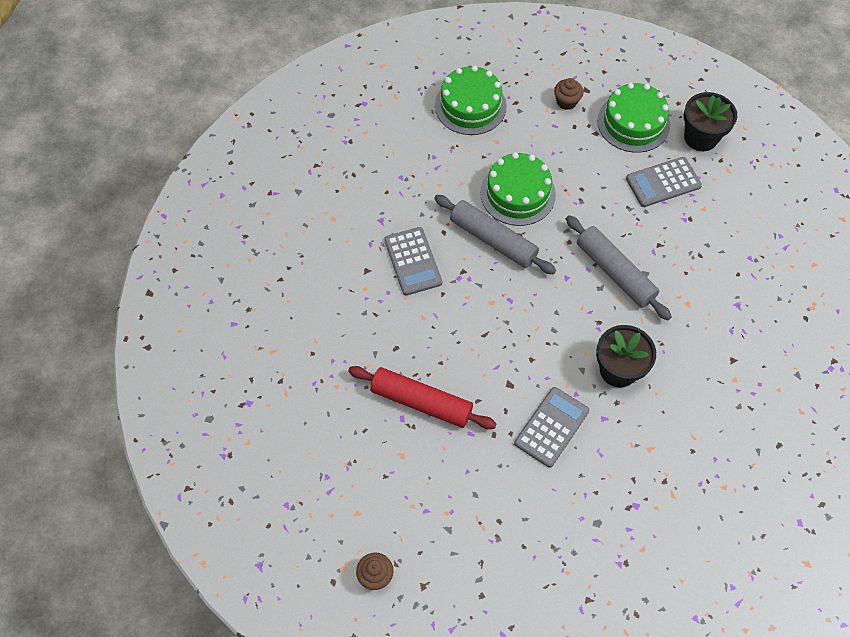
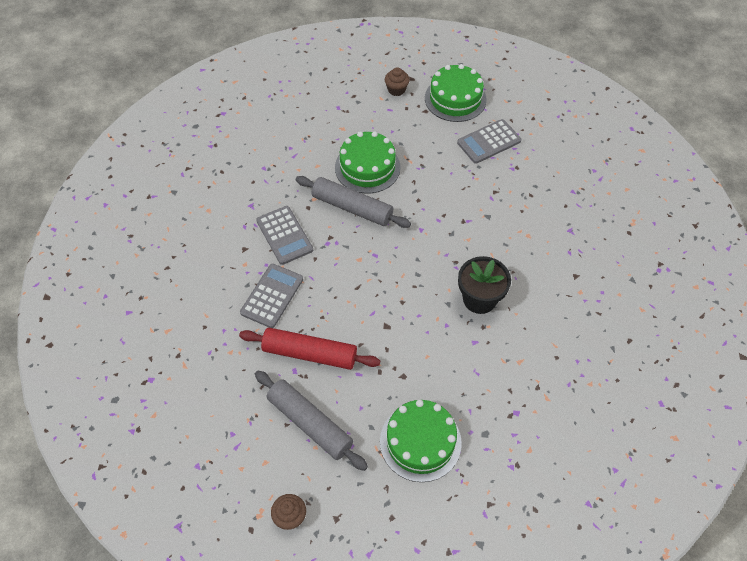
camera: 10 degrees left, 5 degrees down
green cake [435,65,507,135] -> green cake moved to [380,400,462,482]
grey calculator [514,387,590,468] -> grey calculator moved to [240,264,303,328]
grey rolling pin [566,215,672,320] -> grey rolling pin moved to [255,370,368,471]
black flower pot [684,92,737,151] -> none

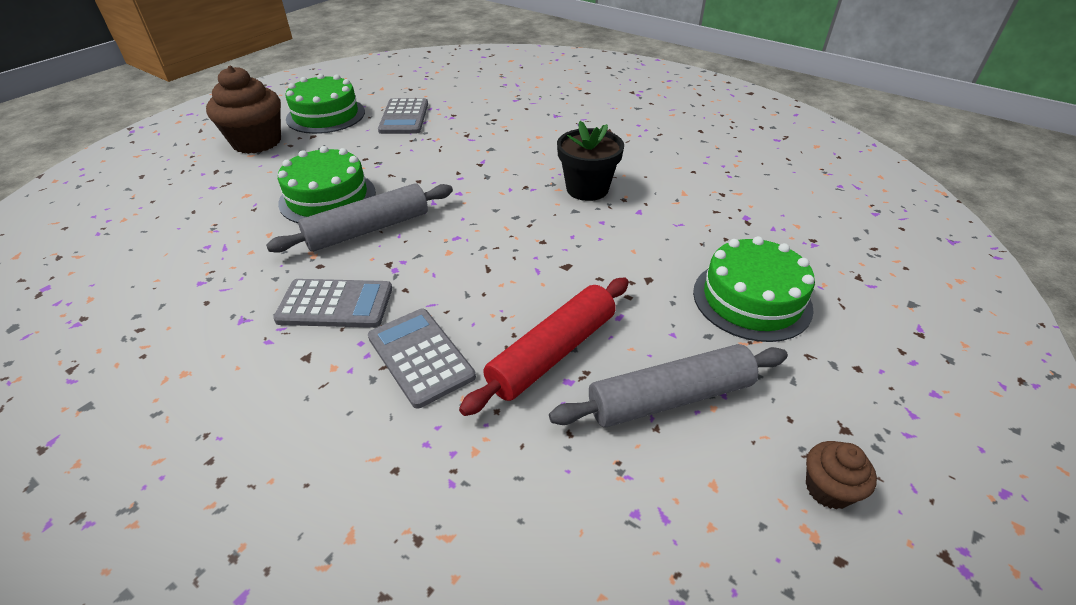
camera: 60 degrees left, 15 degrees down
brown cupcake [385,67,410,96] -> brown cupcake [206,66,281,154], size x2.01

